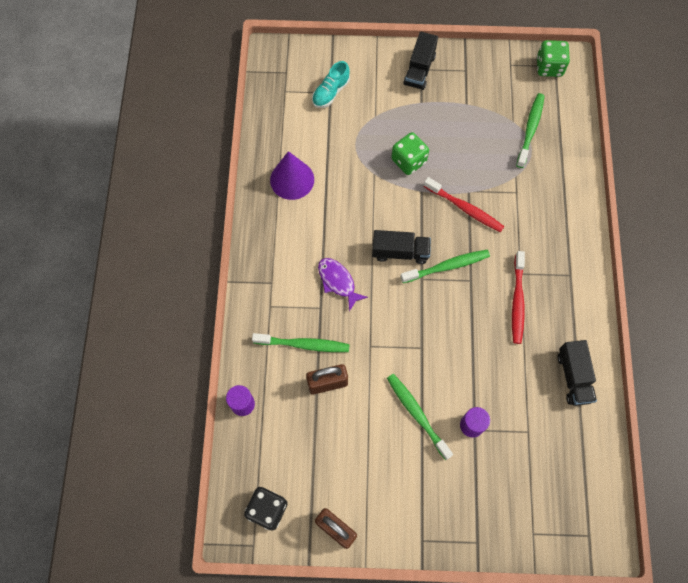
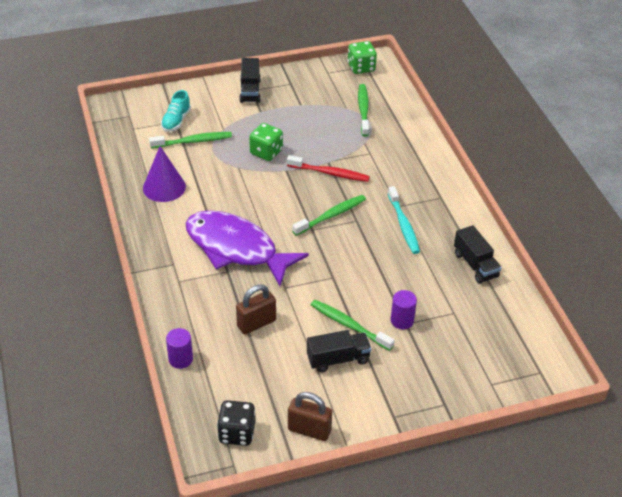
camera: 20 degrees left, 25 degrees down
green toothbrush [252,333,350,352] -> green toothbrush moved to [149,132,232,149]
purple fish [318,258,368,311] -> purple fish [186,210,309,286], size x2.21
black truck [372,230,431,264] -> black truck moved to [307,330,371,373]
red toothbrush [512,251,525,344] -> turquoise toothbrush [388,186,420,254]

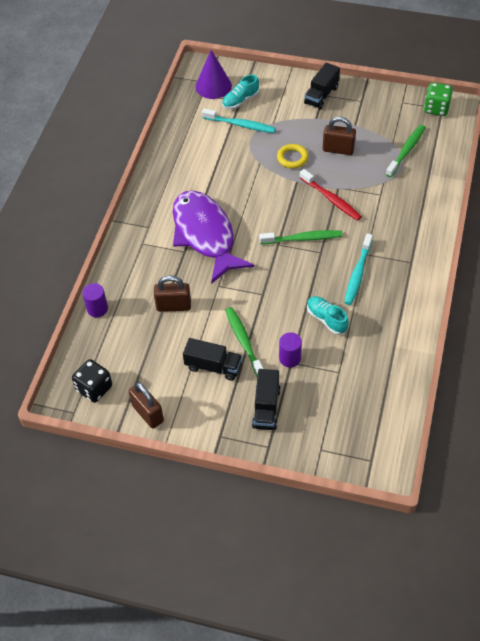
camera: 35 degrees right, 10 degrees up
purple cone [143,146,186,202] -> purple cone moved to [195,50,232,99]
green toothbrush [149,132,232,149] -> turquoise toothbrush [202,108,276,133]
green dice [249,123,283,161] -> yellow ring [277,144,309,169]
black truck [454,225,502,284] -> black truck moved to [252,369,281,430]
none -> turquoise shoe [307,296,349,335]
none -> brown padlock [323,117,356,155]

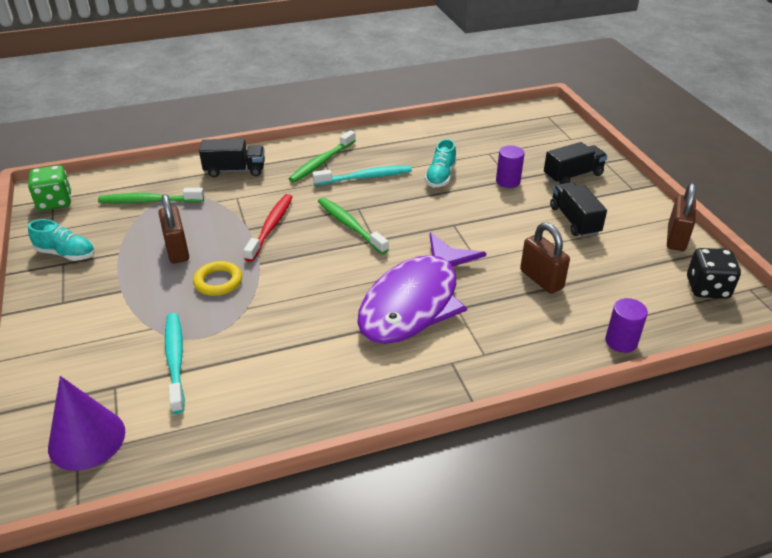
camera: 125 degrees left, 15 degrees down
turquoise shoe [222,75,259,109] -> turquoise shoe moved to [28,219,95,261]
green toothbrush [226,307,264,377] -> green toothbrush moved to [289,130,356,183]
black truck [304,63,340,109] -> black truck moved to [199,139,265,177]

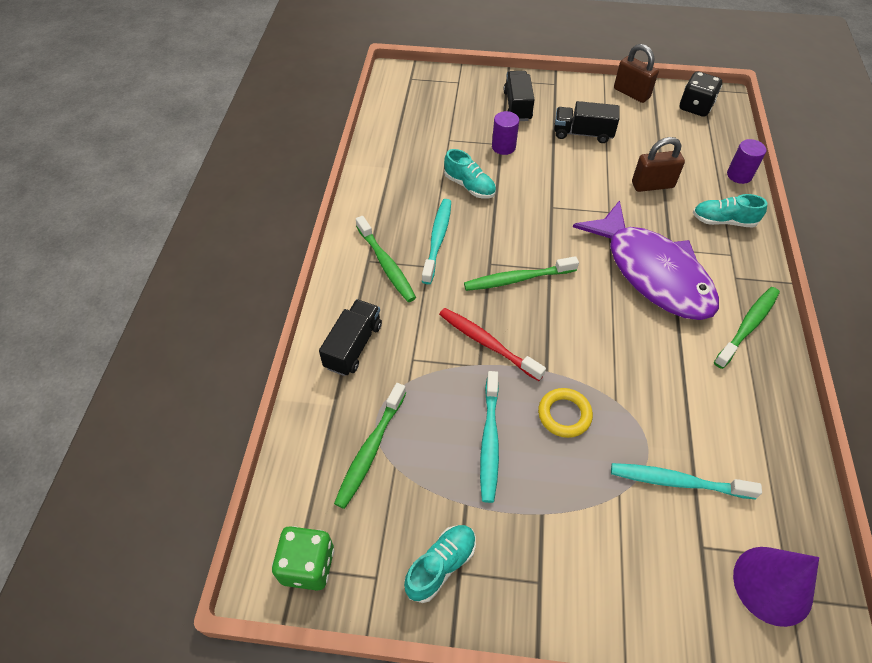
camera: 65 degrees left, 15 degrees up
brown padlock [159,194,189,264] -> turquoise toothbrush [480,371,499,503]
none -> turquoise shoe [693,194,767,227]
none -> green toothbrush [714,287,780,369]

